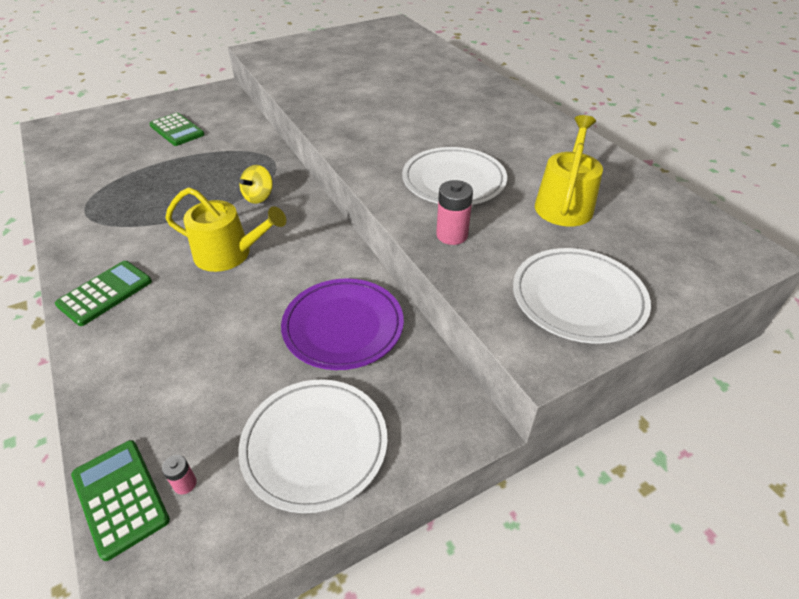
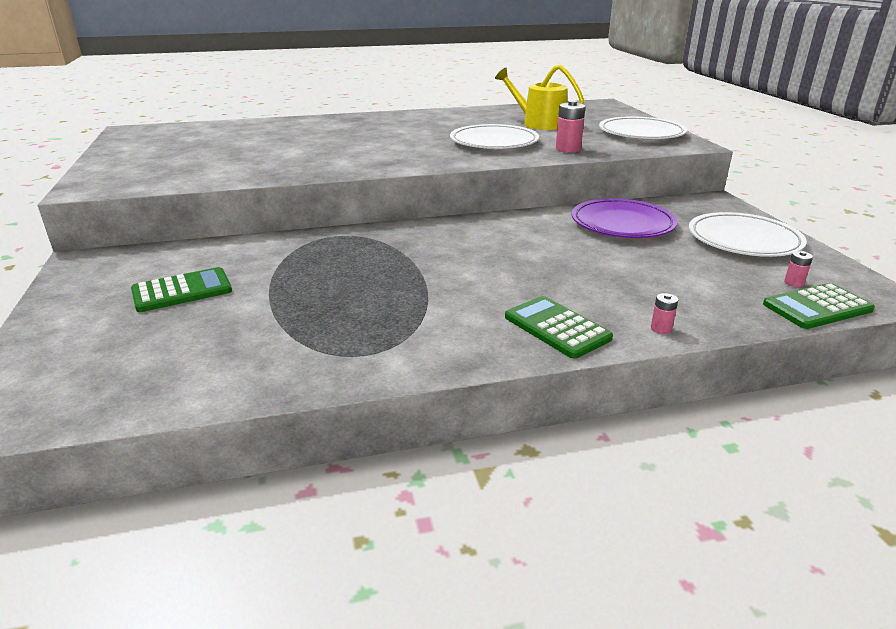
camera: 75 degrees left, 15 degrees down
yellow watering can [165,187,286,272] -> none
yellow spinning top [239,165,273,204] -> none
none -> pink battery [651,293,678,334]

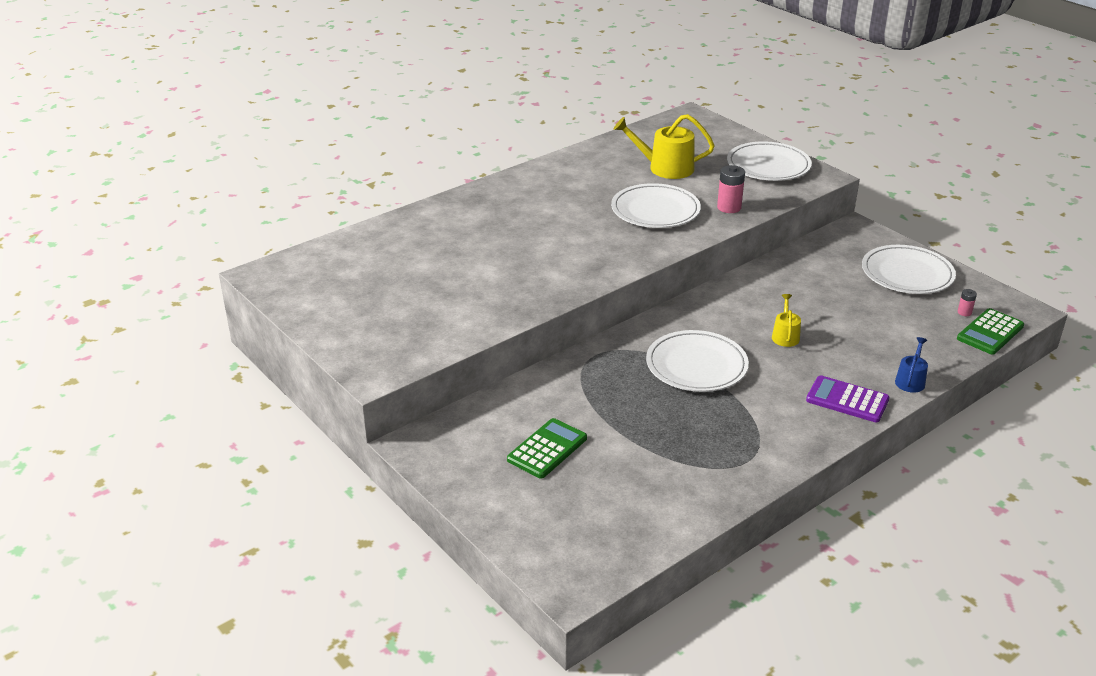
camera: 25 degrees left, 5 degrees up
green calculator [505,296,613,359] -> purple calculator [806,375,889,422]
purple plate [572,198,678,238] -> none
pink battery [651,293,678,334] -> blue watering can [895,337,928,393]
none -> white plate [646,330,749,392]
none -> yellow watering can [772,294,801,347]

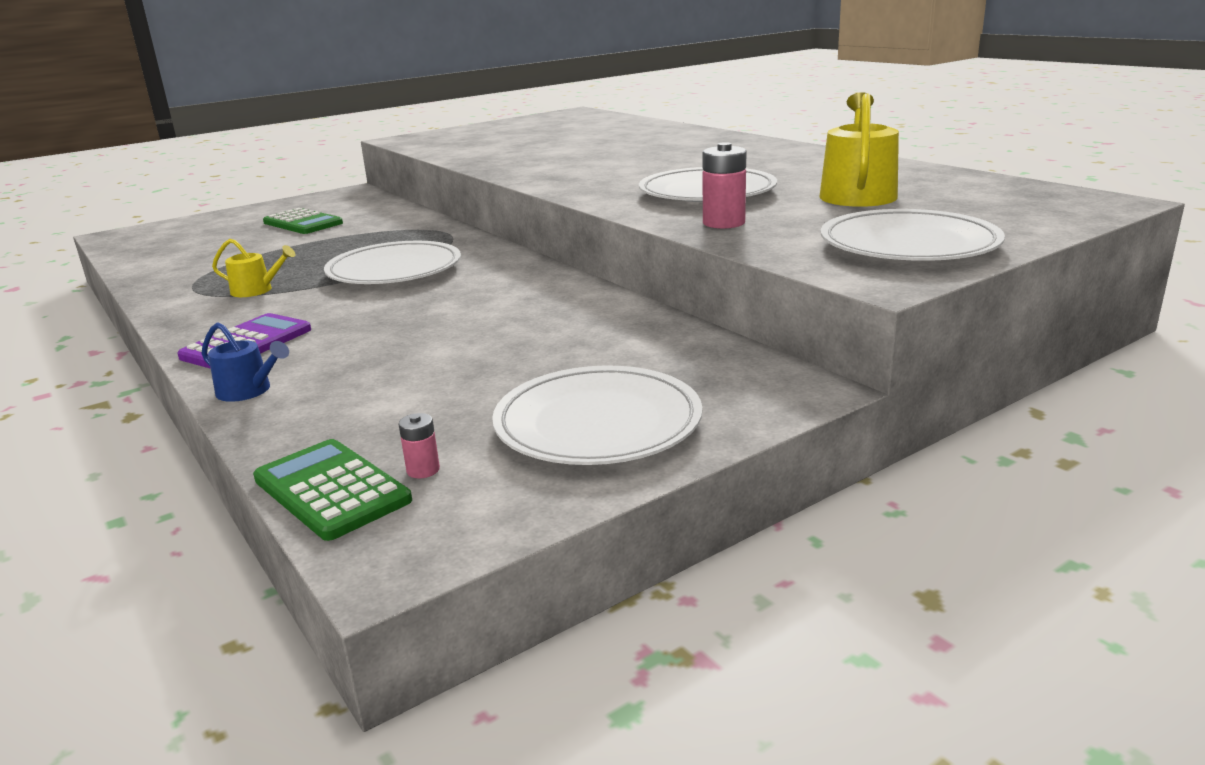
camera: 95 degrees right, 10 degrees down
yellow watering can [772,294,801,347] -> yellow watering can moved to [212,239,295,297]

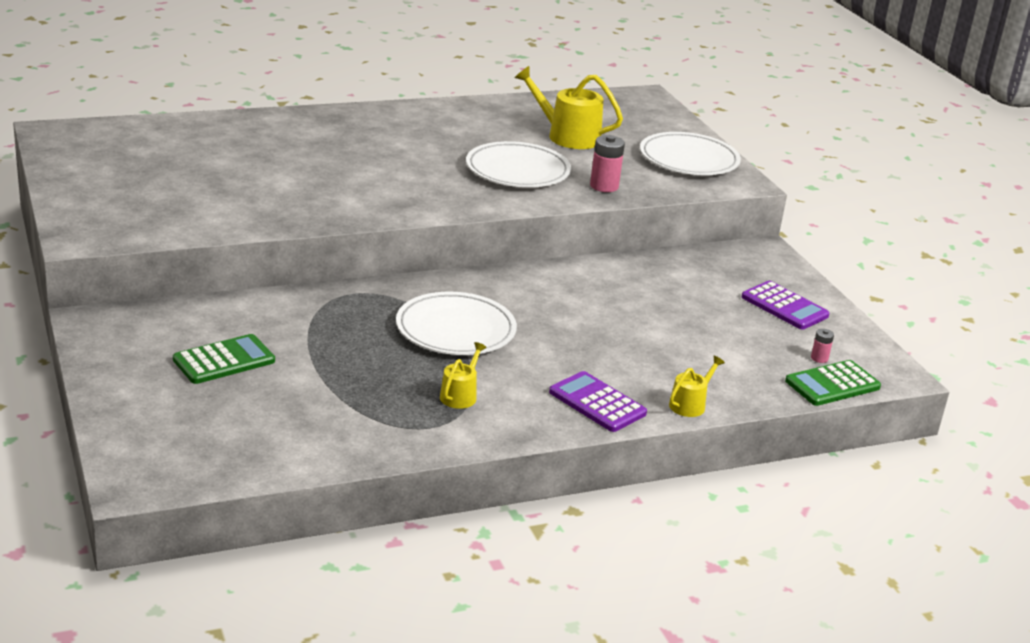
camera: 80 degrees left, 5 degrees up
blue watering can [201,322,289,402] -> yellow watering can [669,356,725,417]
white plate [492,366,702,465] -> purple calculator [742,281,830,330]

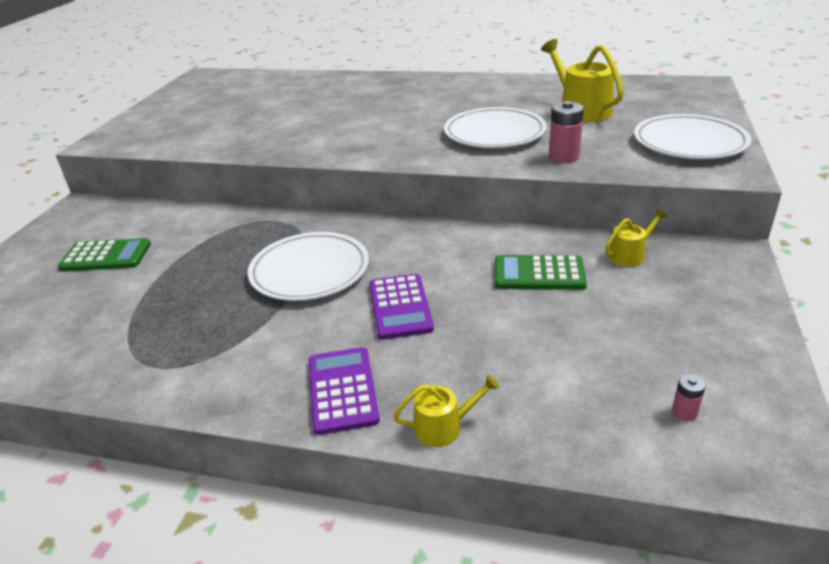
camera: 40 degrees right, 5 degrees up
yellow watering can [440,342,487,409] -> yellow watering can moved to [605,209,667,267]
purple calculator [742,281,830,330] -> purple calculator moved to [369,274,434,340]
green calculator [785,360,881,406] -> green calculator moved to [495,255,587,290]

